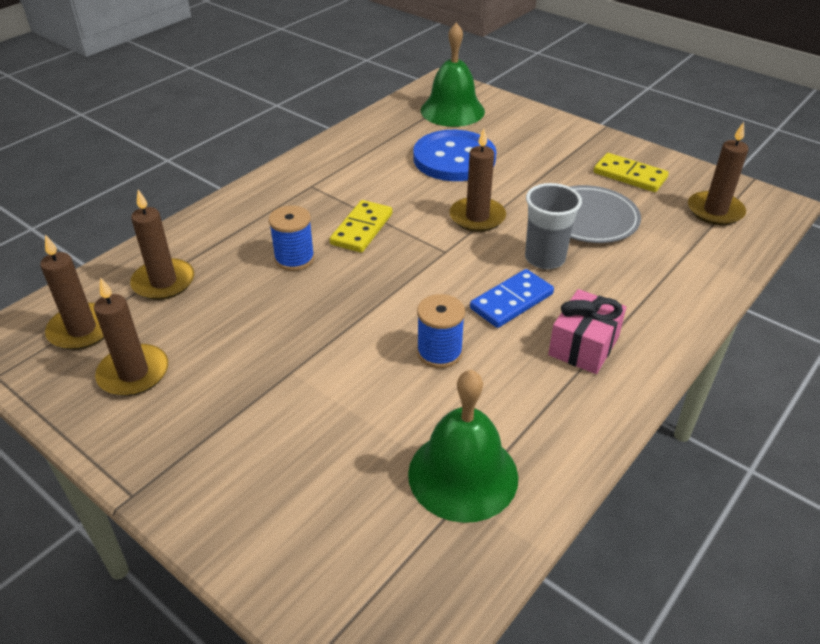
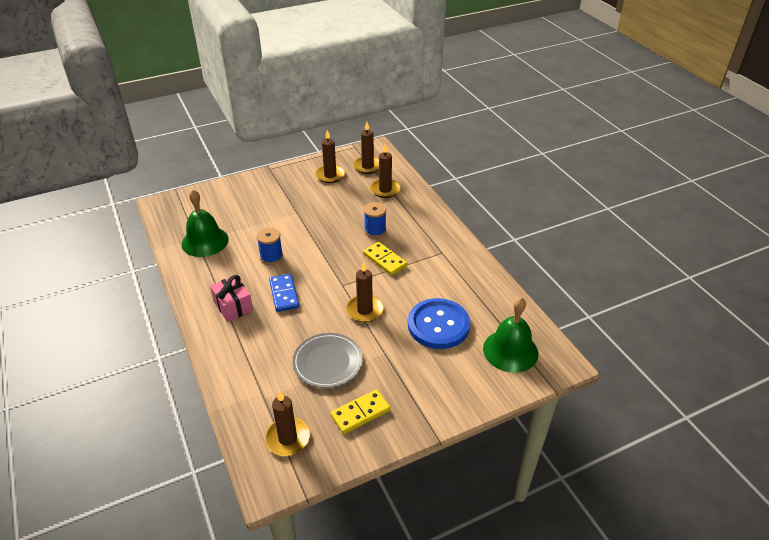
camera: 115 degrees right, 0 degrees up
grey cup [525,183,582,269] -> none

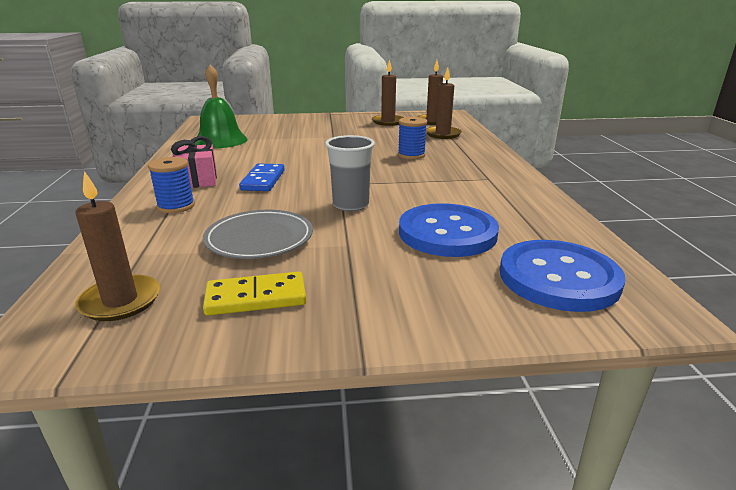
camera: 20 degrees right, 15 degrees down
blue spool [256,228,283,265] -> blue spool moved to [148,157,195,213]
brown candle [346,261,384,322] -> grey cup [325,135,375,211]
yellow domino [363,242,408,275] -> none
green bell [483,297,538,373] -> blue button [500,240,625,312]

